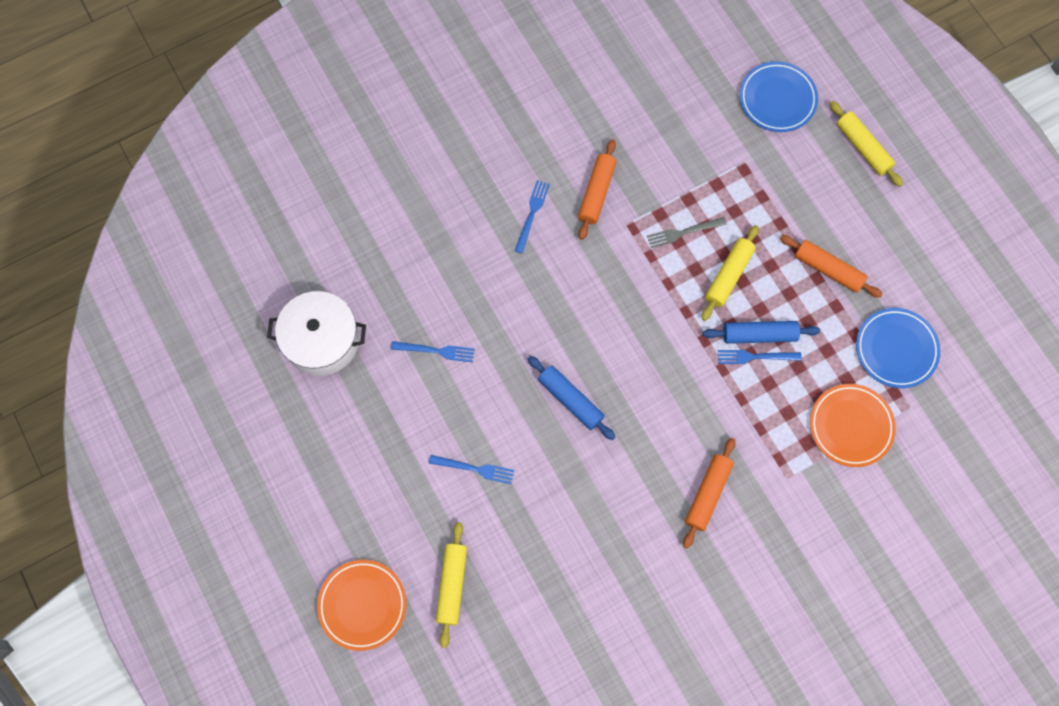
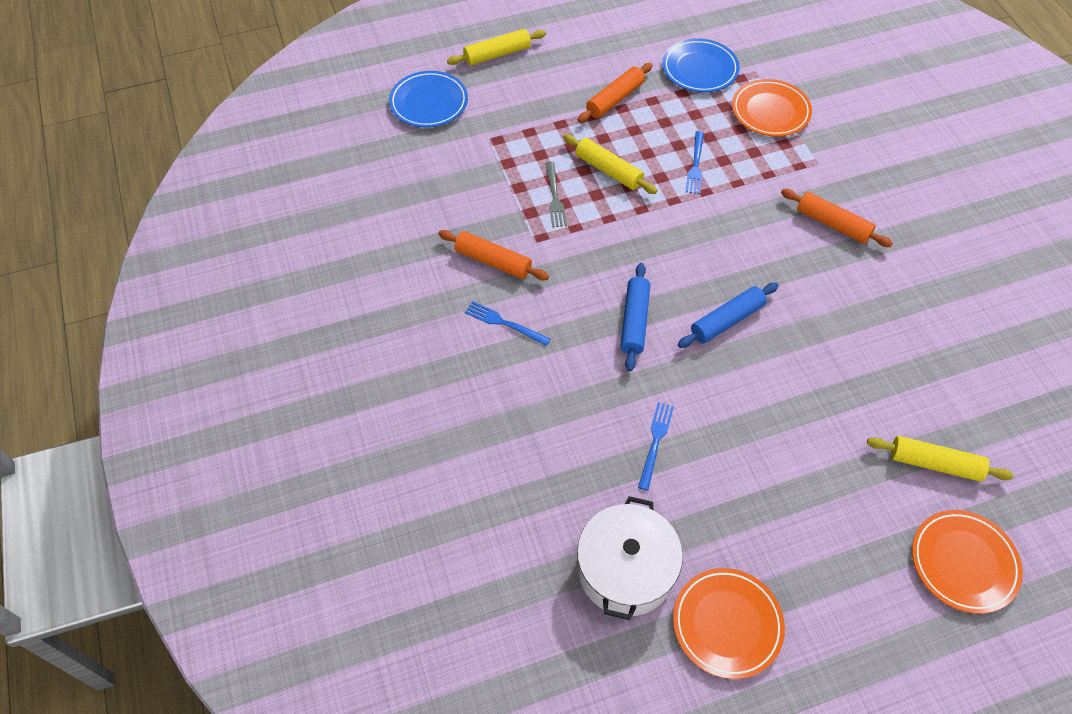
camera: 80 degrees left, 15 degrees down
blue fork [429,455,514,484] -> none
blue rolling pin [703,321,820,344] -> blue rolling pin moved to [620,263,650,371]
none -> orange plate [673,568,785,679]

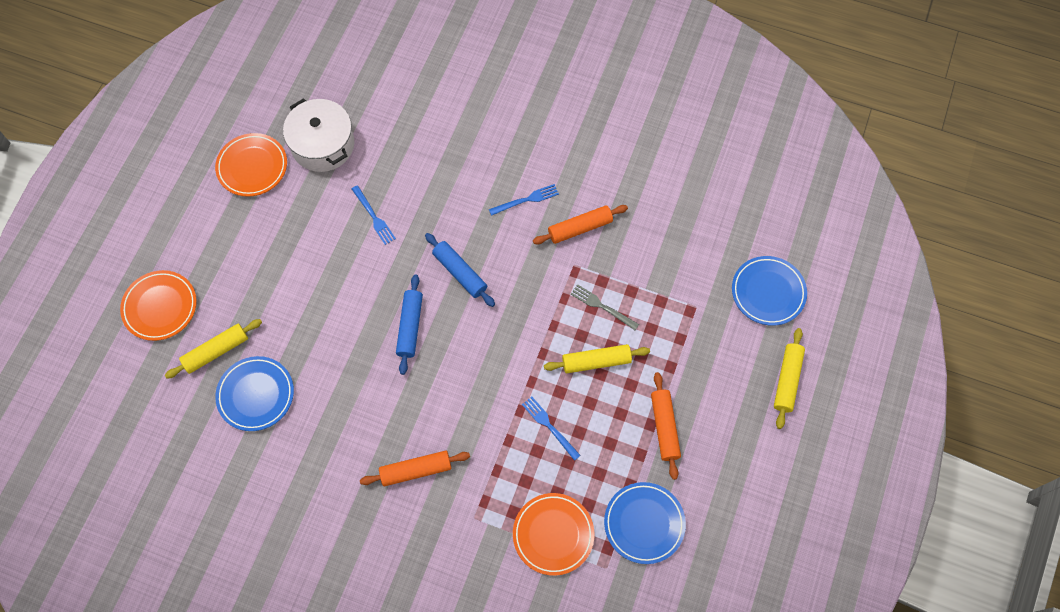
camera: 130 degrees right, 10 degrees up
none -> blue plate [215,356,294,431]

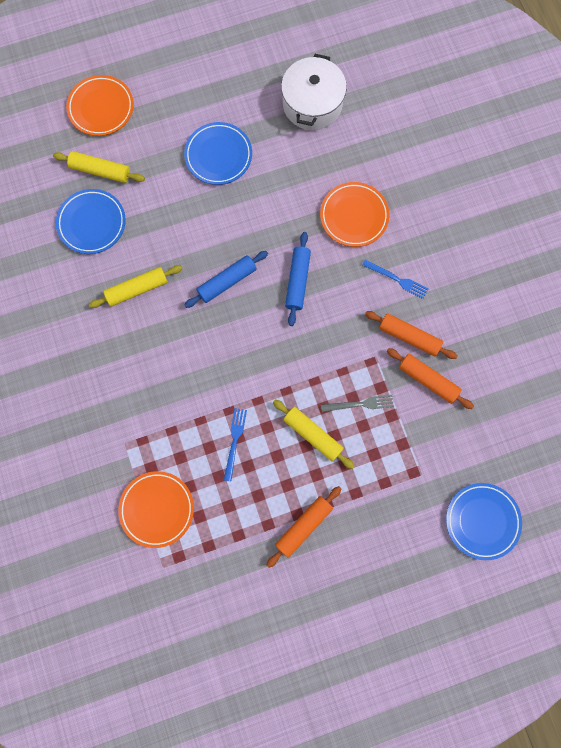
camera: 50 degrees right, 10 degrees up
orange plate [215,133,287,197] -> orange plate moved to [320,182,389,247]
blue fork [352,185,396,245] -> none
orange rolling pin [360,450,470,486] -> orange rolling pin moved to [387,348,474,409]
grey fork [571,284,639,330] -> grey fork turned 90 degrees clockwise [321,395,394,412]
blue plate [604,482,686,564] -> blue plate moved to [184,122,252,185]
yellow rolling pin [774,328,805,429] -> yellow rolling pin moved to [89,265,182,308]

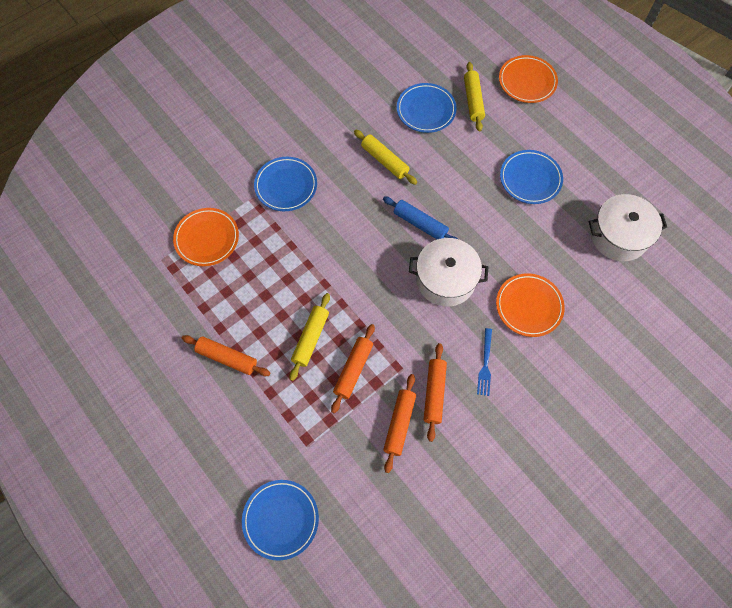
camera: 70 degrees right, 10 degrees down
blue fork [224,408,247,481] -> none
blue rolling pin [285,232,311,326] -> white pot [409,238,488,307]
grey fork [321,395,394,412] -> orange rolling pin [331,324,375,413]
none -> blue plate [254,157,317,211]

